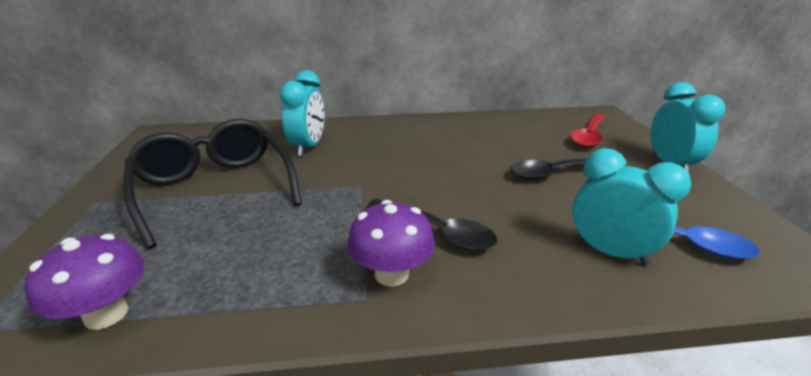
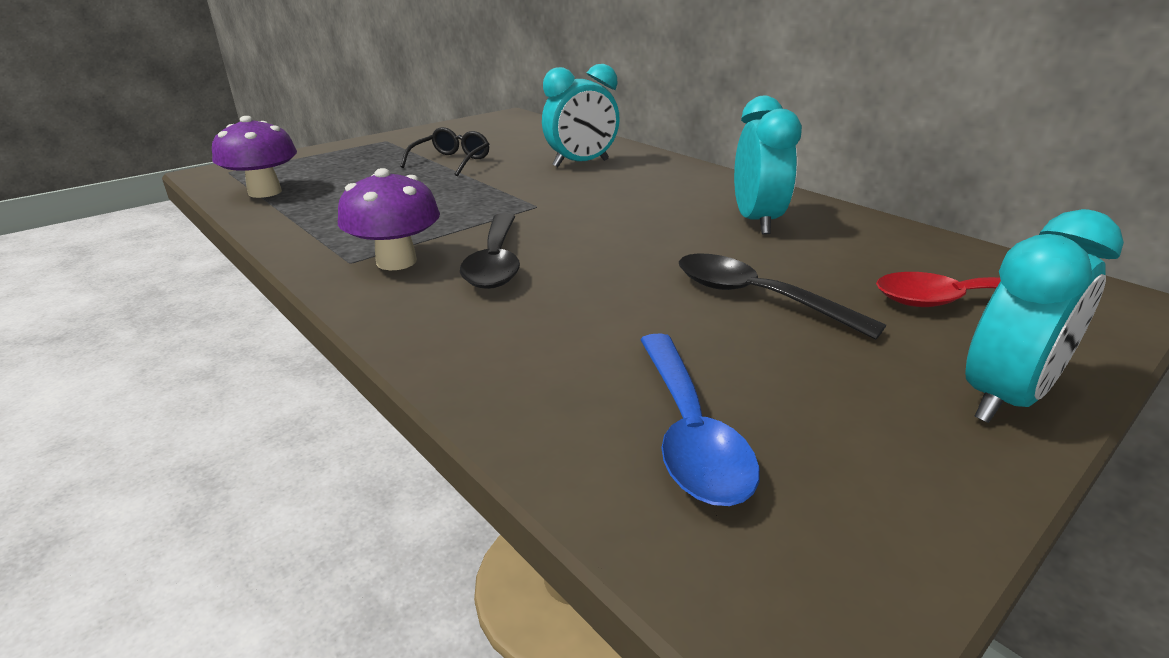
camera: 55 degrees right, 0 degrees up
black glasses [123,119,302,249] -> black glasses [400,127,489,176], size x0.48
turquoise clock [572,148,691,265] -> turquoise clock moved to [734,95,802,235]

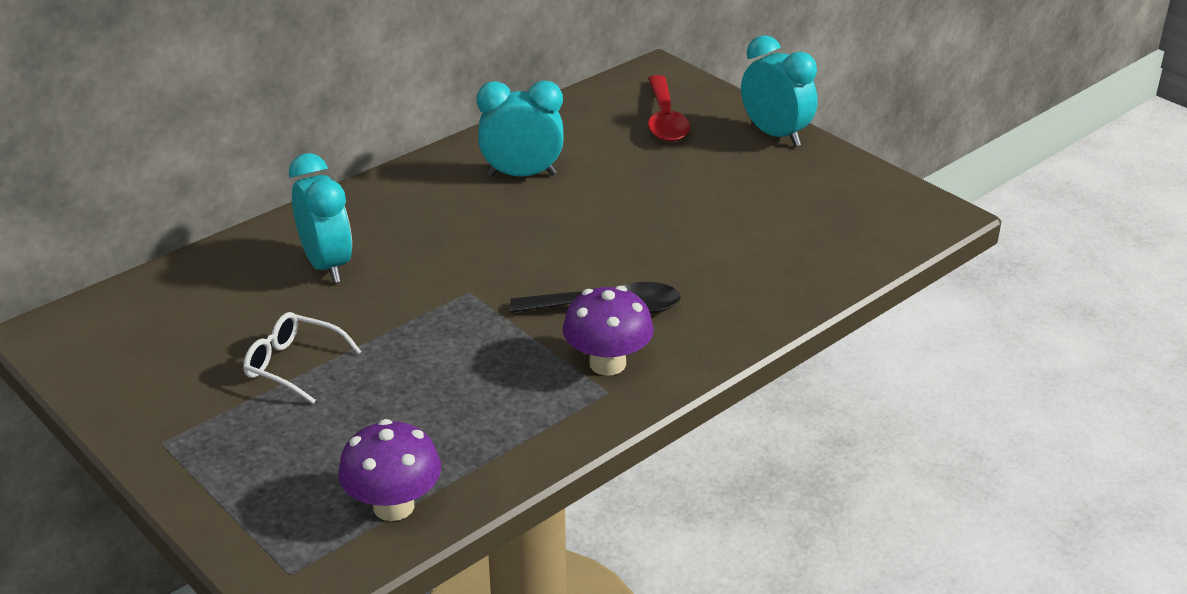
camera: 90 degrees left, 5 degrees up
black glasses [400,127,489,176] -> white glasses [243,312,362,404]
blue spoon [640,333,760,506] -> none
black spoon [679,253,886,340] -> none

